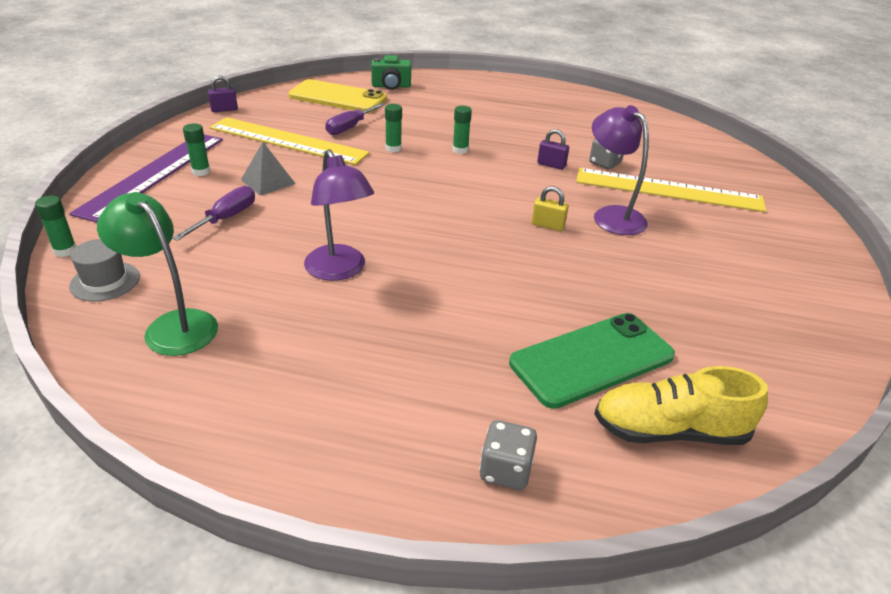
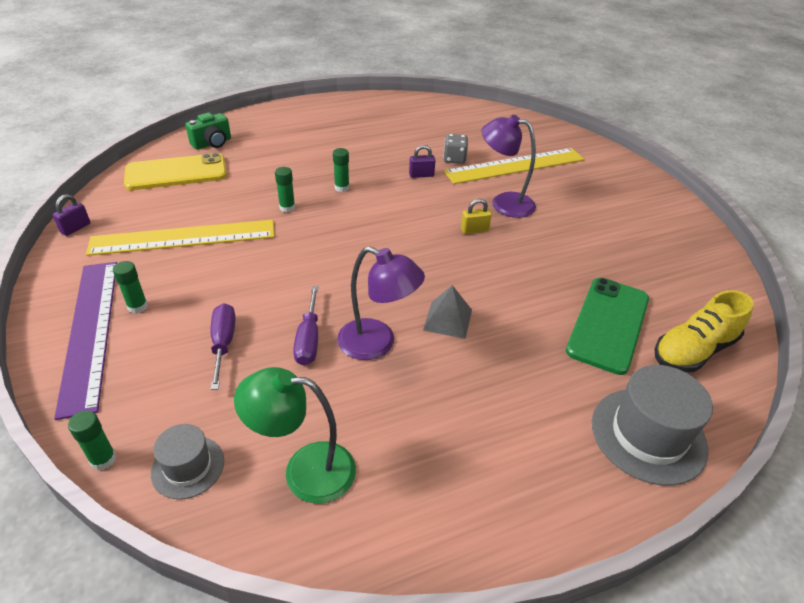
camera: 35 degrees left, 5 degrees up
grey pyramid [241,142,296,196] -> grey pyramid moved to [423,285,472,339]
purple screwdriver [325,103,385,135] -> purple screwdriver moved to [293,286,318,366]
grey dice [479,420,537,490] -> grey hat [592,365,713,486]

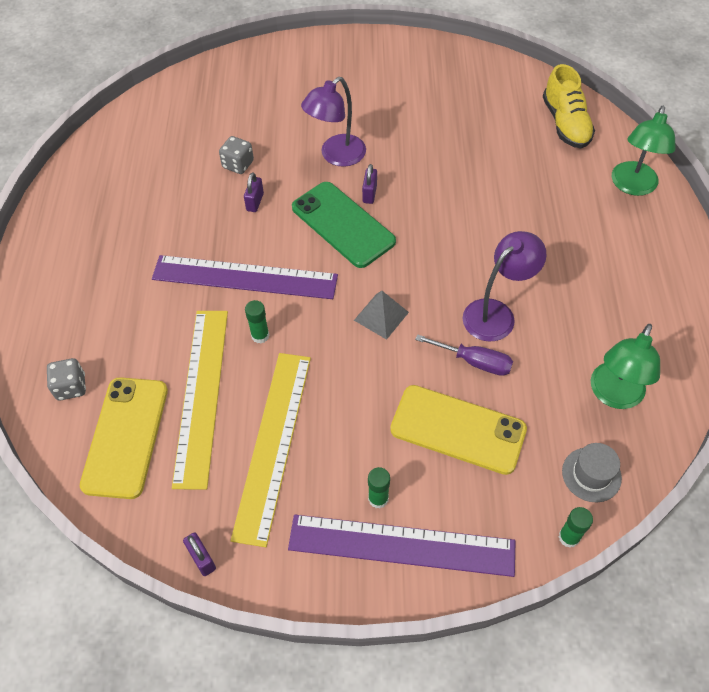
camera: 65 degrees left, 15 degrees up
green camera [186,113,231,149] -> grey dice [47,358,86,401]
purple screwdriver [211,303,235,390] -> yellow phone [390,385,527,475]
green glue stick [333,148,350,192] -> purple ruler [152,255,338,299]
grey pyramid [423,285,472,339] -> grey pyramid moved to [354,291,409,340]
yellow ruler [444,148,585,184] -> yellow ruler moved to [172,311,228,490]
yellow padlock [461,199,492,234] -> purple padlock [362,164,377,204]
green phone [566,278,649,375] -> green phone moved to [292,182,396,268]
grey hat [592,365,713,486] -> green lamp [612,106,676,196]

